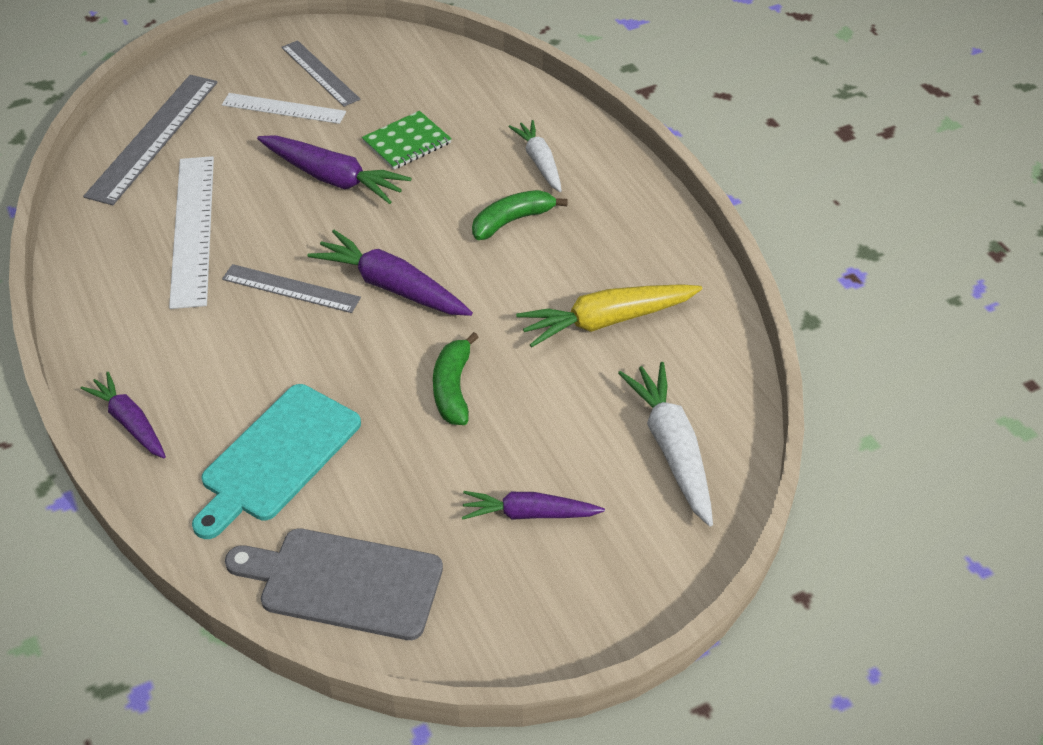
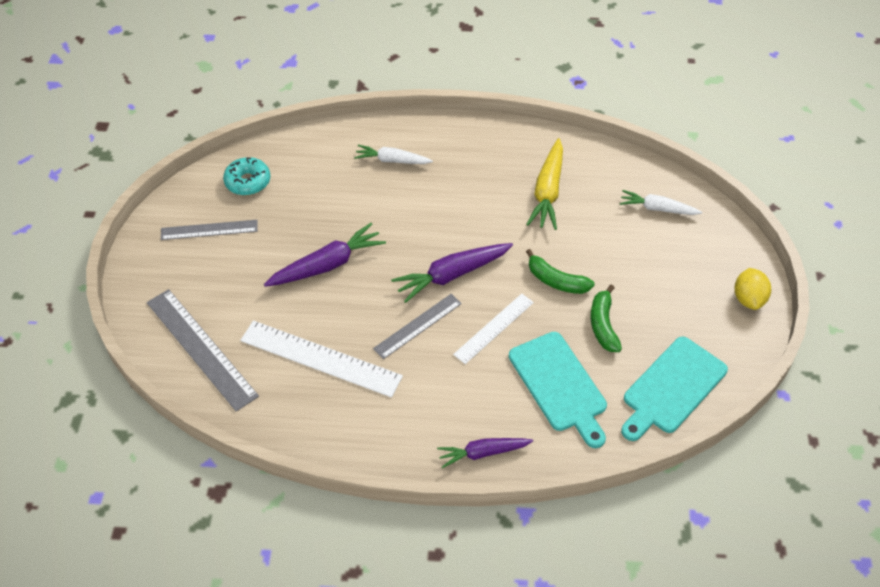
camera: 60 degrees left, 5 degrees up
white ruler [222,93,346,124] -> white ruler moved to [453,294,534,364]
grey cutting board [225,528,443,640] -> turquoise cutting board [621,337,728,441]
green notebook [362,111,452,170] -> none
purple carrot [462,491,605,520] -> none
green banana [472,190,568,240] -> green banana moved to [591,285,622,352]
white carrot [618,362,713,527] -> white carrot [620,190,702,215], size x0.66
none -> turquoise donut [223,157,270,195]
none -> yellow lemon [735,268,771,310]

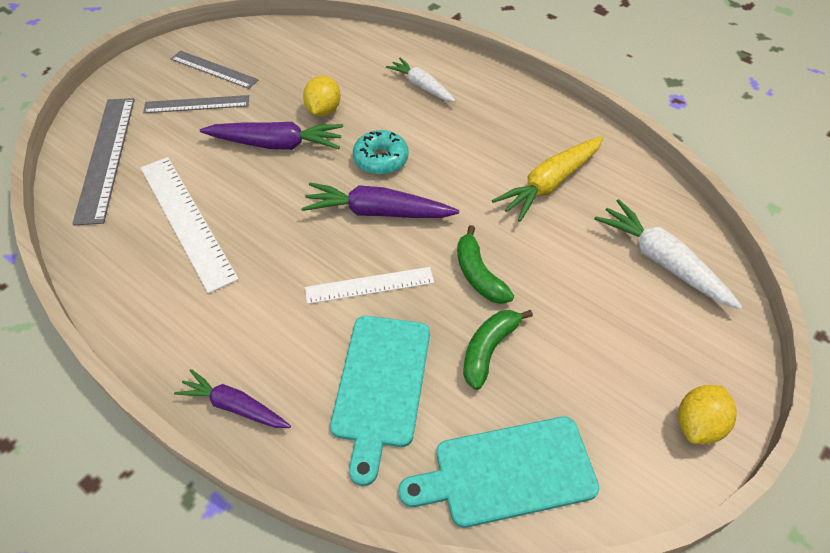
camera: 35 degrees right, 0 degrees up
turquoise donut [223,157,270,195] -> turquoise donut moved to [353,130,409,175]
grey ruler [373,294,462,359] -> grey ruler moved to [143,95,249,113]
white carrot [620,190,702,215] -> white carrot [594,199,743,310], size x1.51
none -> yellow lemon [303,76,341,116]

